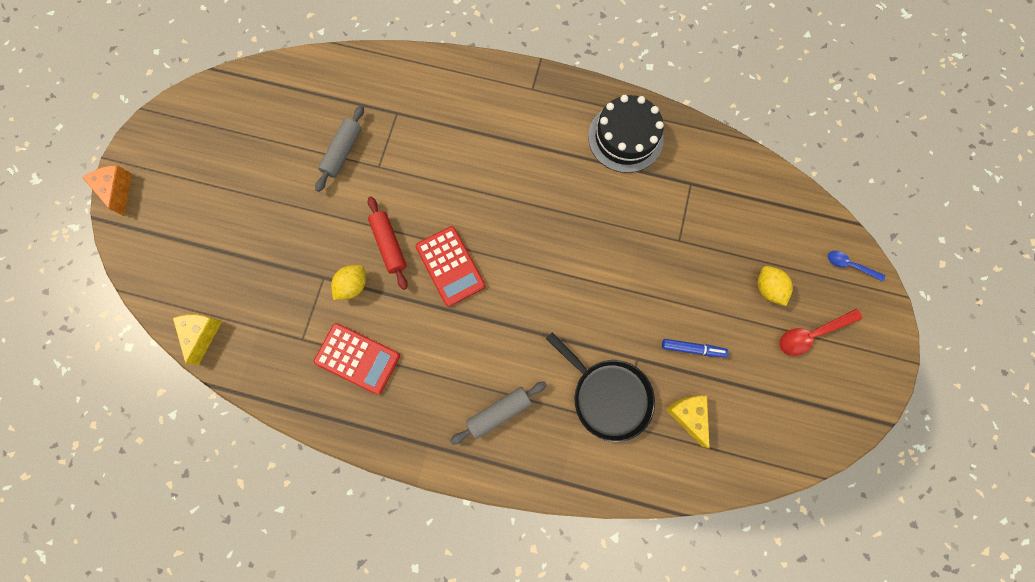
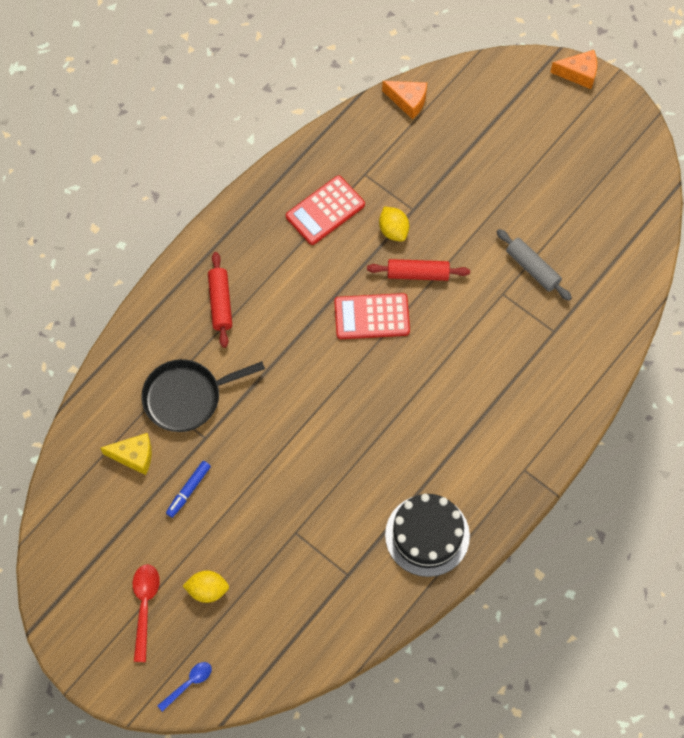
camera: 115 degrees right, 10 degrees down
yellow cheese [173,314,222,365] -> orange cheese [382,81,427,120]
grey rolling pin [450,381,547,445] -> red rolling pin [208,252,232,348]

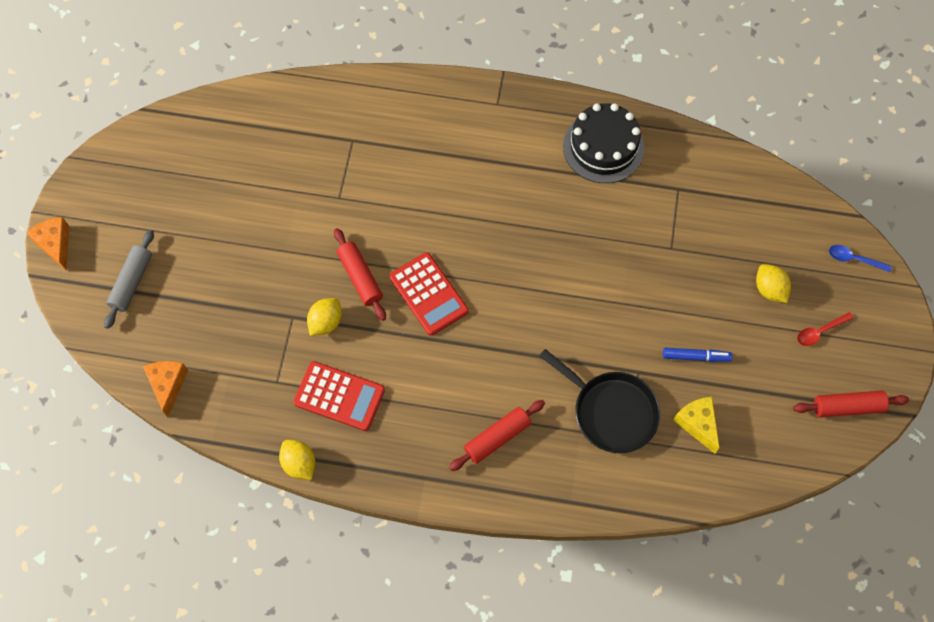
camera: 120 degrees left, 0 degrees up
red spoon [133,564,160,662] -> red spoon [797,312,854,346], size x0.66
grey rolling pin [497,229,572,301] -> grey rolling pin moved to [104,230,154,329]
none -> yellow lemon [279,440,316,480]
none -> red rolling pin [793,391,909,418]

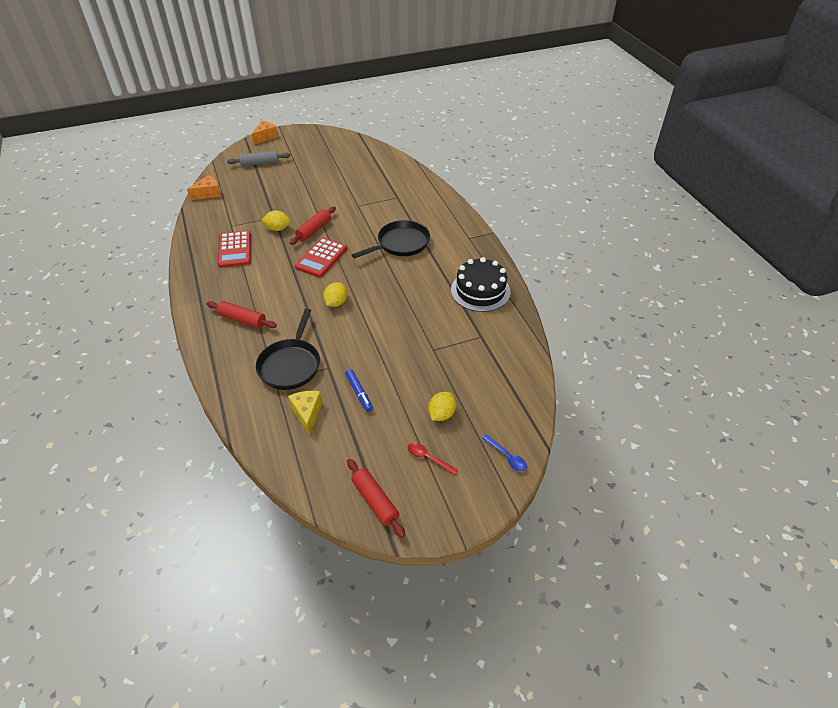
camera: 60 degrees right, 20 degrees down
yellow lemon [279,440,316,480] -> yellow lemon moved to [323,282,347,307]
yellow cheese [673,397,719,454] -> yellow cheese turned 45 degrees counterclockwise [288,391,322,435]
blue spoon [829,245,892,272] -> blue spoon turned 150 degrees clockwise [482,434,527,471]
none -> black pan [352,220,430,258]

